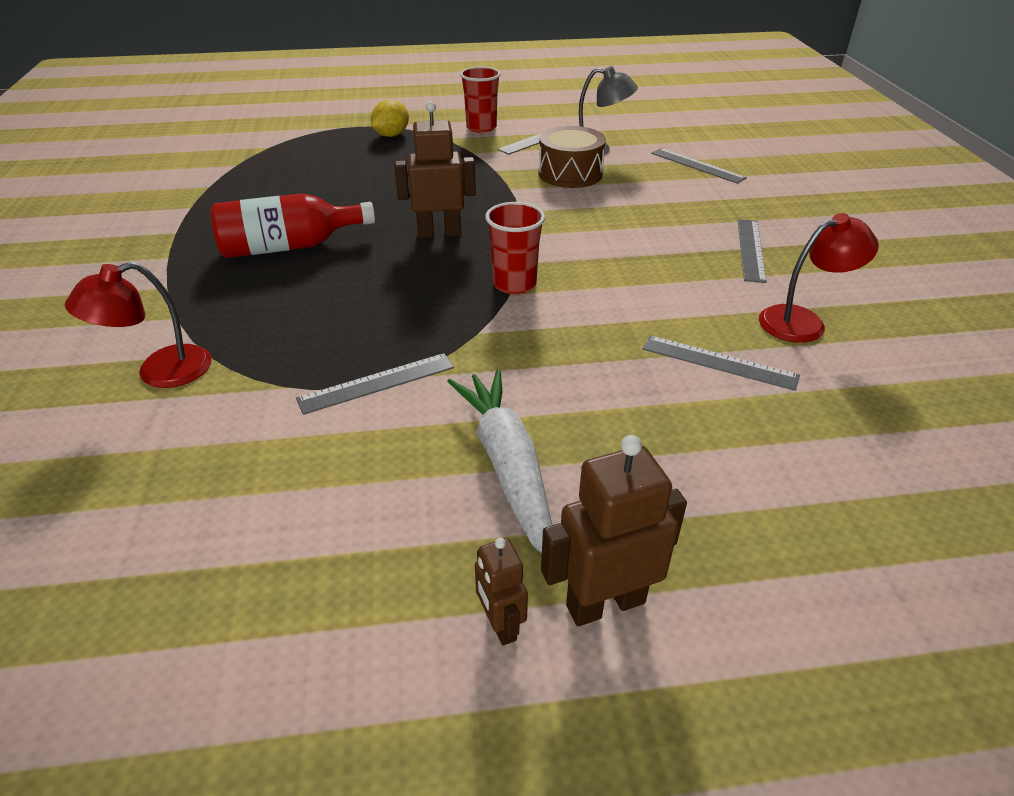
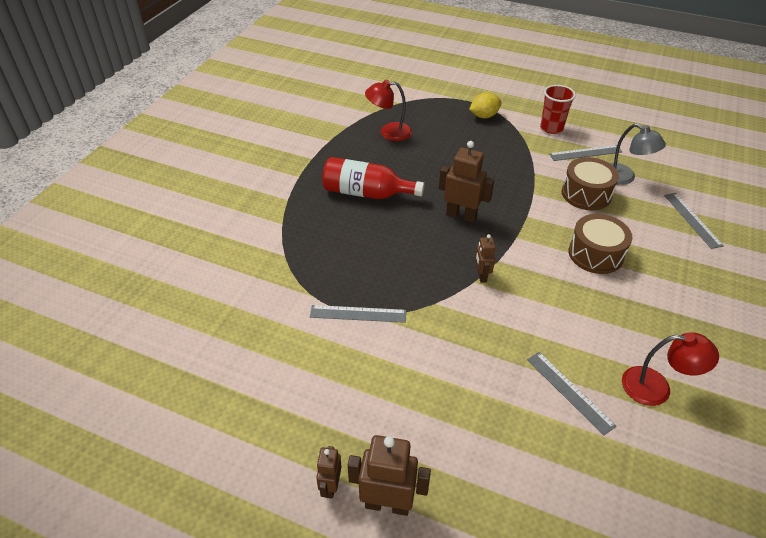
camera: 30 degrees right, 5 degrees up
red lamp [65,262,212,388] -> red lamp moved to [365,80,412,141]
white carrot [447,369,552,554] -> none
red cup [485,202,545,294] -> brown robot [475,234,496,283]
grey ruler [738,219,767,283] -> none
none -> brown drum [568,214,632,274]

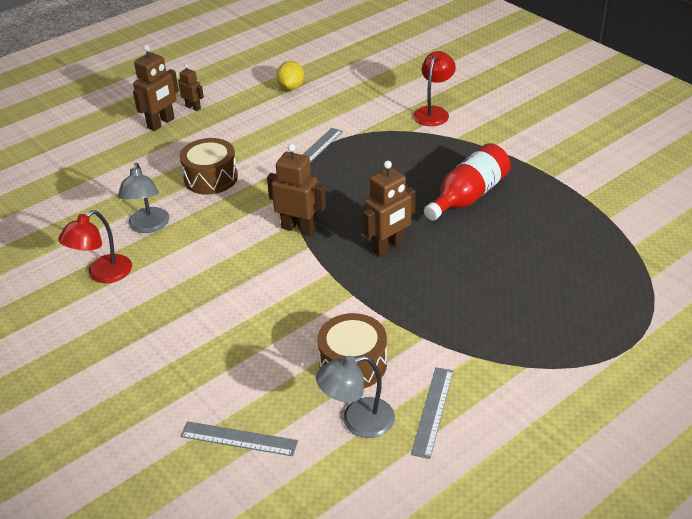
camera: 120 degrees right, 5 degrees down
red lamp [365,80,412,141] -> red lamp moved to [413,51,456,126]
yellow lemon [469,92,502,118] -> yellow lemon moved to [276,61,304,91]
brown robot [475,234,496,283] -> brown robot [267,144,326,236], size x1.74
grey ruler [527,352,617,435] -> grey lamp [118,163,169,233]
red cup [540,85,576,134] -> none
brown drum [568,214,632,274] -> brown drum moved to [180,138,238,195]

